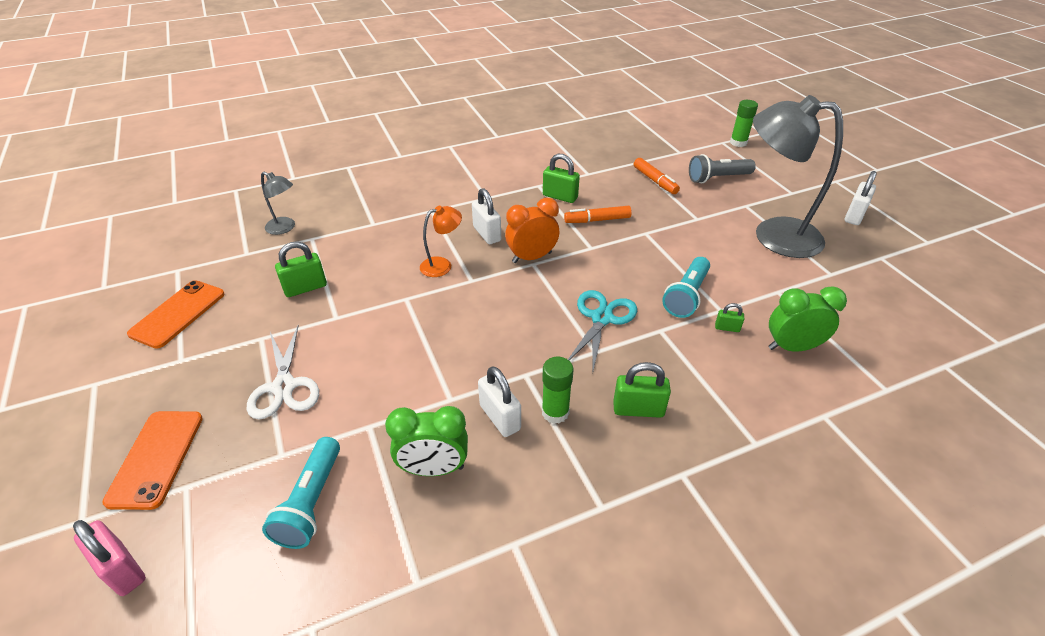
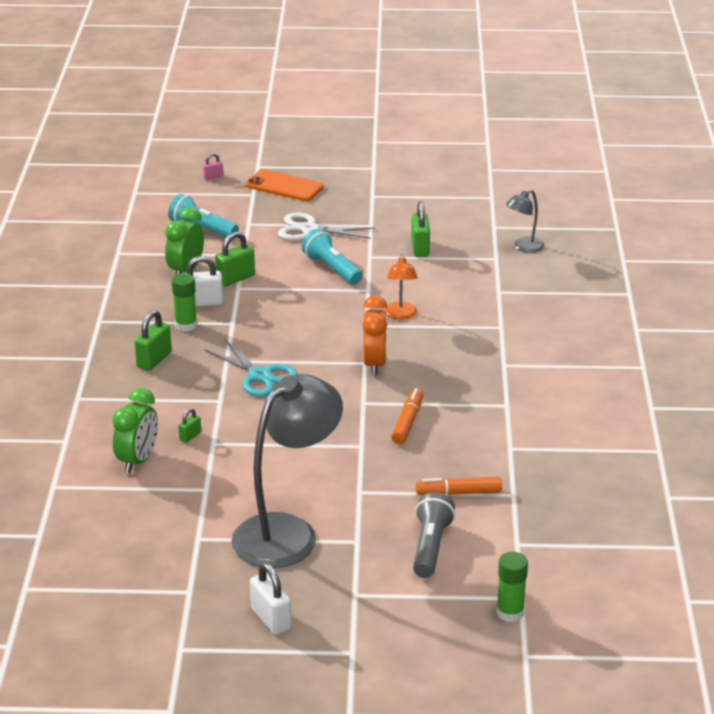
camera: 115 degrees right, 10 degrees down
pink padlock [73,520,146,596] -> pink padlock [203,153,223,180], size x0.55
orange phone [127,280,224,349] -> none
white padlock [472,188,501,244] -> none
green padlock [543,154,580,203] -> green padlock moved to [215,232,255,286]
turquoise flashlight [662,257,710,318] -> turquoise flashlight moved to [302,229,363,285]

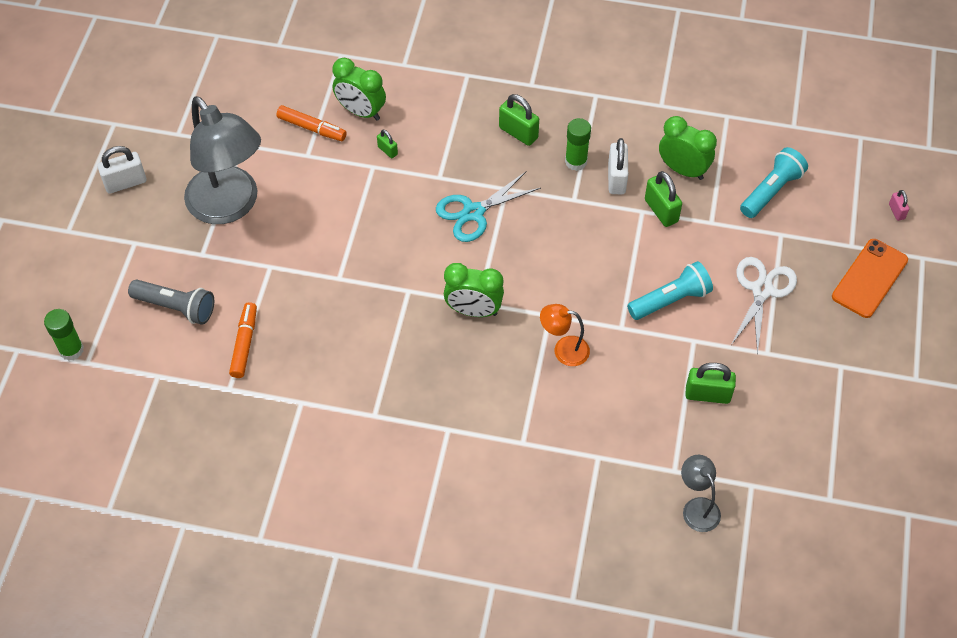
camera: 100 degrees right, 25 degrees up
orange clock [362,295,388,375] -> green clock [444,263,504,317]
orange marker [391,388,423,444] -> orange marker moved to [276,105,347,141]

